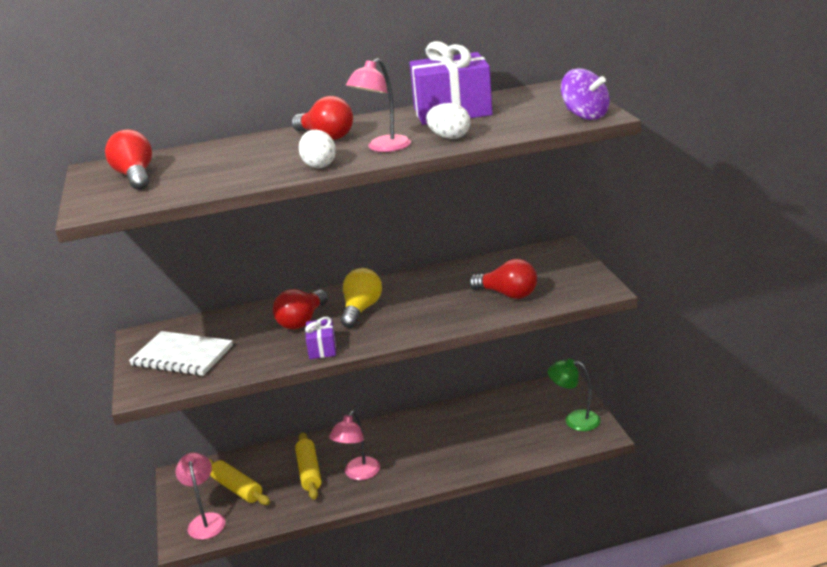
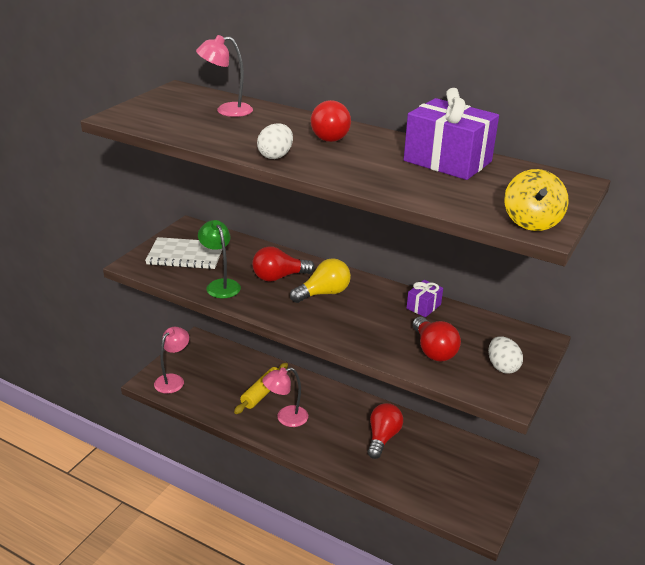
camera: 40 degrees right, 5 degrees up
red light bulb [105,129,152,190] -> red light bulb moved to [367,403,403,459]
white notebook [129,331,233,376] -> white notebook turned 60 degrees counterclockwise [145,237,222,269]
yellow rolling pin [209,459,270,505] -> none
purple gift [305,317,336,359] -> purple gift moved to [406,280,443,317]
pink lamp [346,58,411,152] -> pink lamp moved to [196,35,253,117]
white egg [426,103,470,139] -> white egg moved to [488,336,523,373]
green lamp [548,359,600,431] -> green lamp moved to [198,220,241,298]
purple spinning top [561,69,610,120] -> yellow spinning top [504,169,569,231]

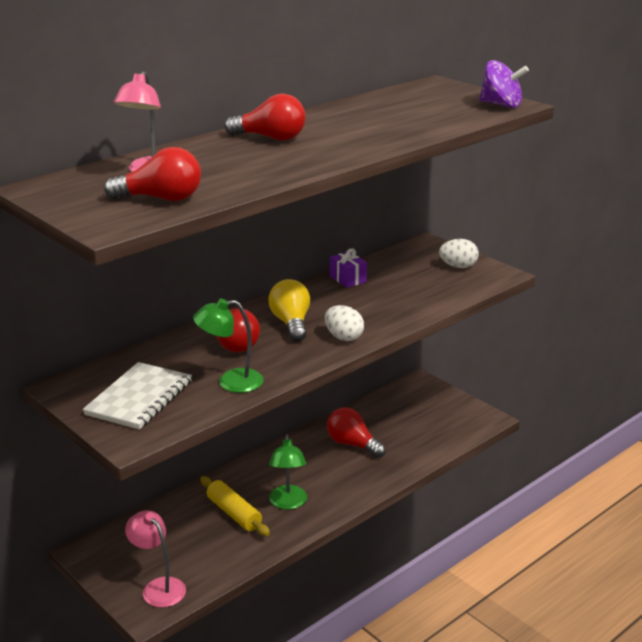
camera: 70 degrees left, 5 degrees down
white egg [257,123,293,159] -> white egg moved to [325,305,364,341]
pink lamp [262,367,308,427] -> green lamp [269,434,307,509]
purple gift [404,88,499,180] -> none
red light bulb [412,317,461,361] -> red light bulb moved to [104,147,201,201]
yellow spinning top [504,169,569,231] -> purple spinning top [479,60,529,108]

